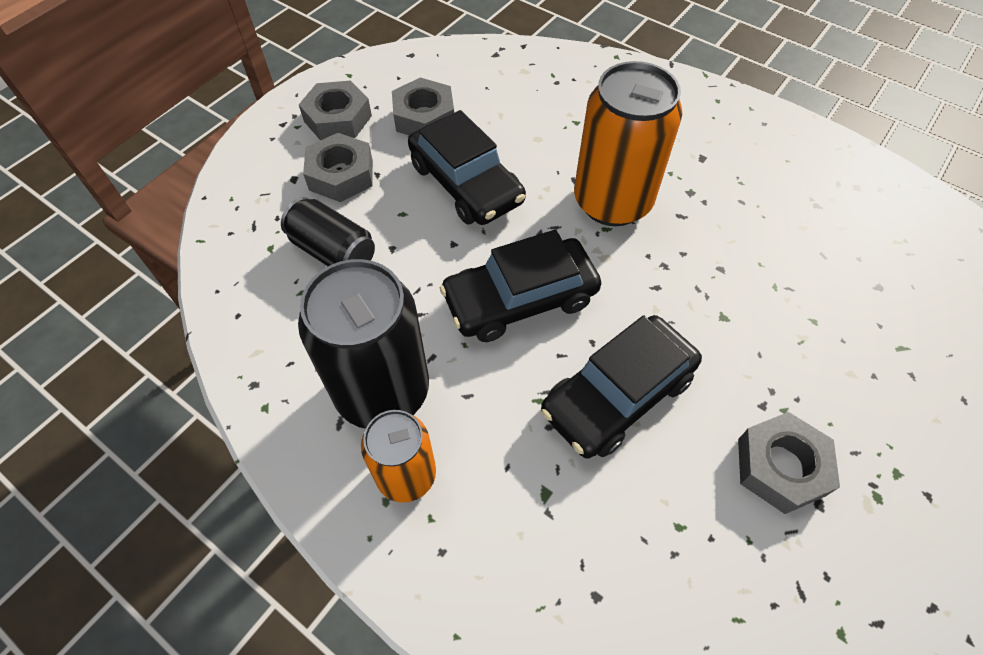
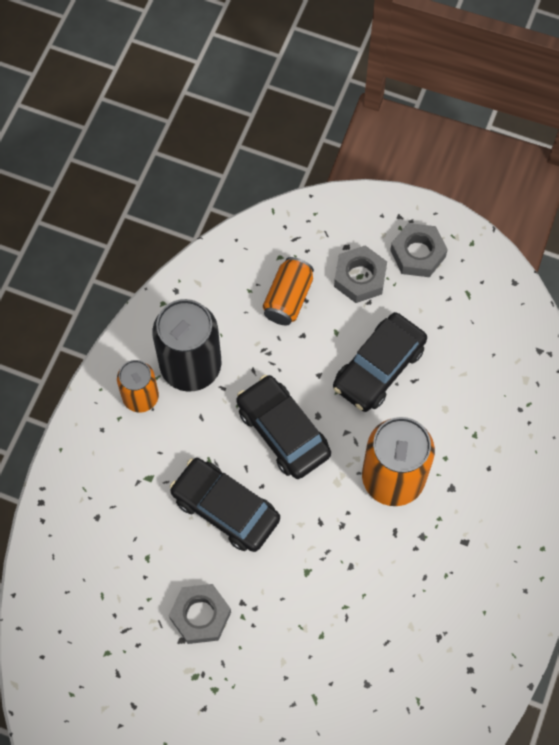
camera: 75 degrees right, 10 degrees up
black can [281,197,375,266] -> orange can [263,257,314,325]
grey nut [392,78,454,135] -> none

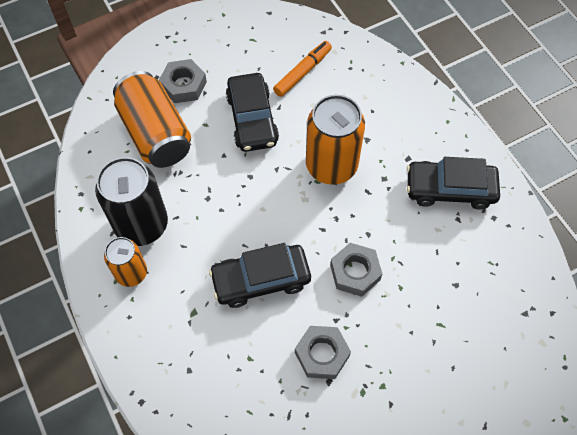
camera: 50 degrees left, 5 degrees down
black car [236,375,331,479] -> black car moved to [407,157,500,210]
orange can [263,257,314,325] -> orange can [113,71,191,168], size x1.70
grey nut [390,223,448,277] -> grey nut moved to [330,243,382,297]
none -> orange marker [273,41,332,97]

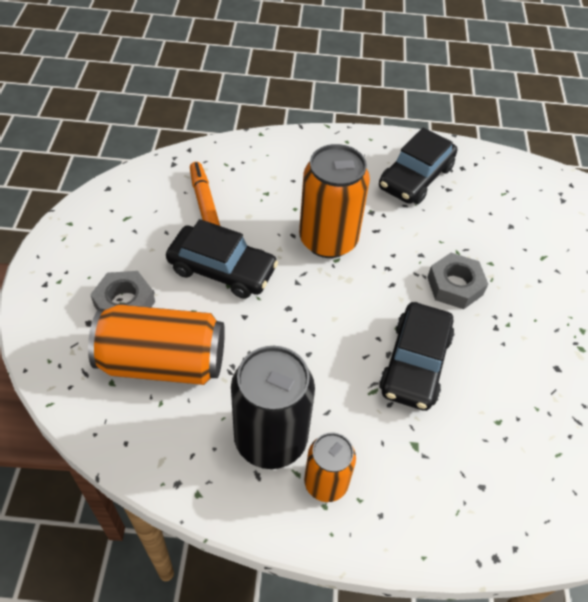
camera: 60 degrees left, 10 degrees down
grey nut [295,326,351,379] -> none

